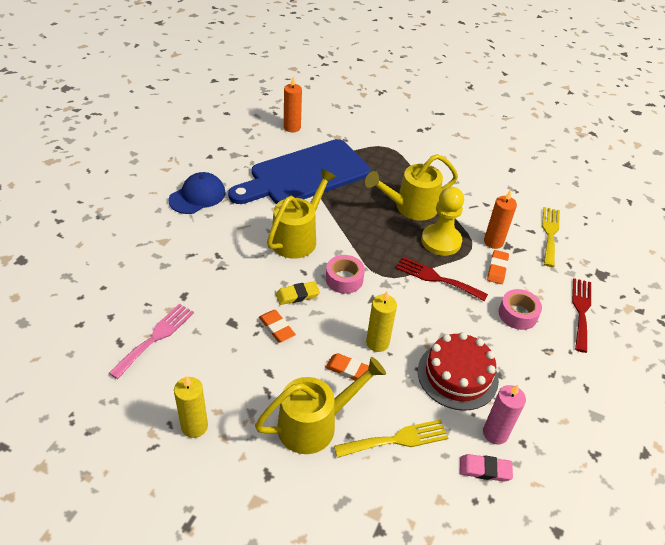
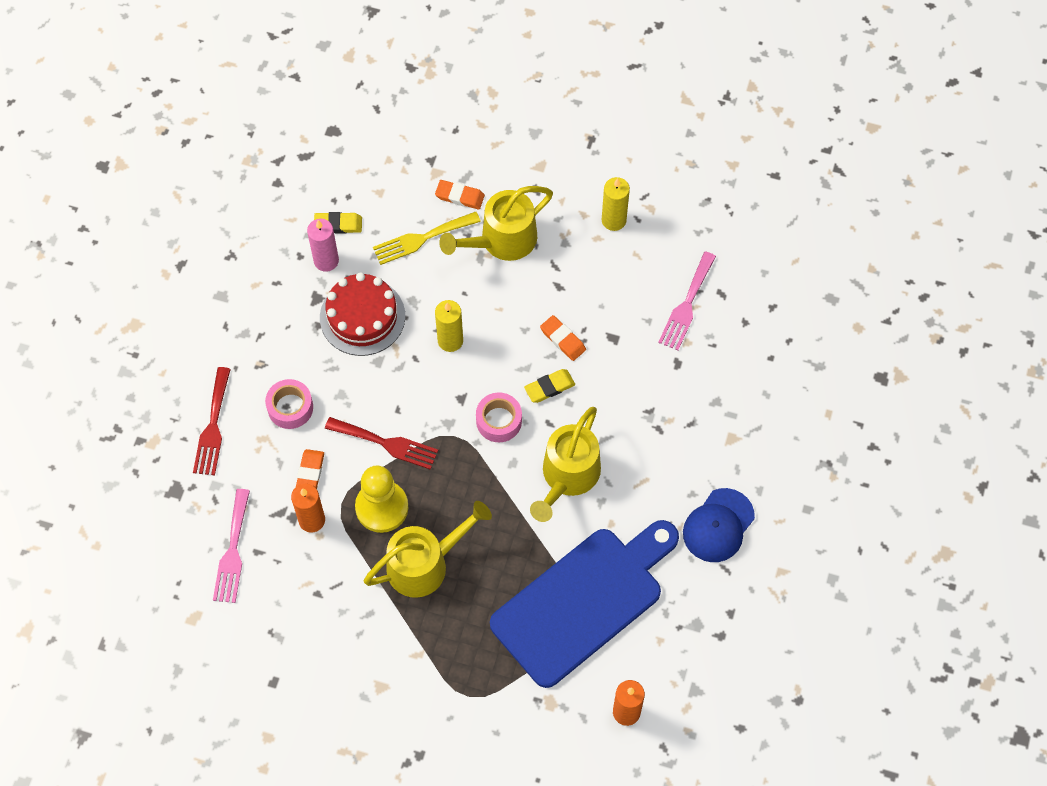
camera: 175 degrees right, 20 degrees up
orange eraser [325,353,369,380] -> orange eraser moved to [435,180,485,209]
pink eraser [460,454,513,482] -> yellow eraser [314,212,362,233]
yellow fork [542,207,560,267] -> pink fork [213,489,250,603]

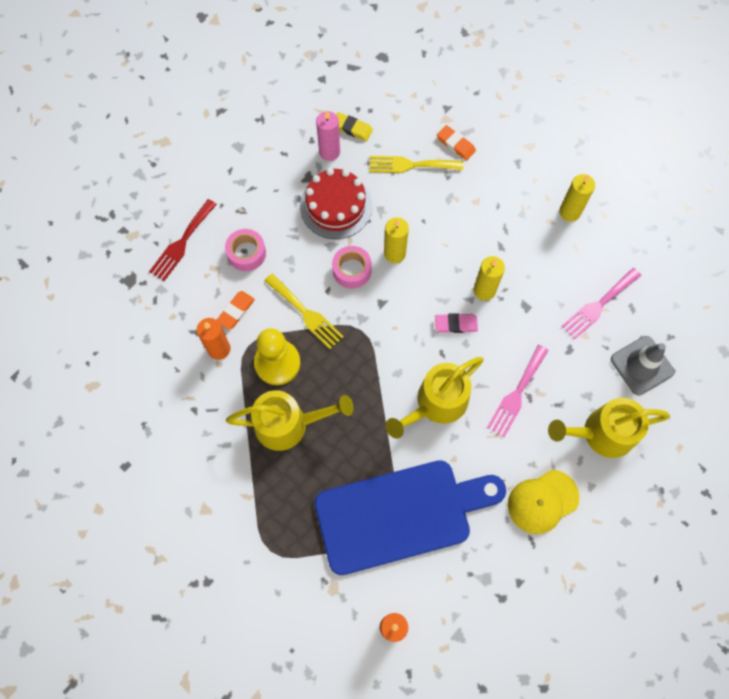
camera: 25 degrees right, 5 degrees up
pink fork [213,489,250,603] -> pink fork moved to [487,345,549,437]
red fork [325,417,438,470] -> yellow fork [264,273,344,349]
yellow watering can [439,186,553,261] -> yellow watering can moved to [548,398,670,458]
pink tape [476,393,522,442] -> pink tape moved to [332,246,372,289]
yellow eraser [524,369,575,403] -> pink eraser [435,313,478,333]
orange eraser [540,315,586,361] -> yellow candle [474,256,505,301]
blue cap [683,488,755,562] -> yellow cap [508,470,580,534]
none -> grey traffic cone [611,336,675,395]

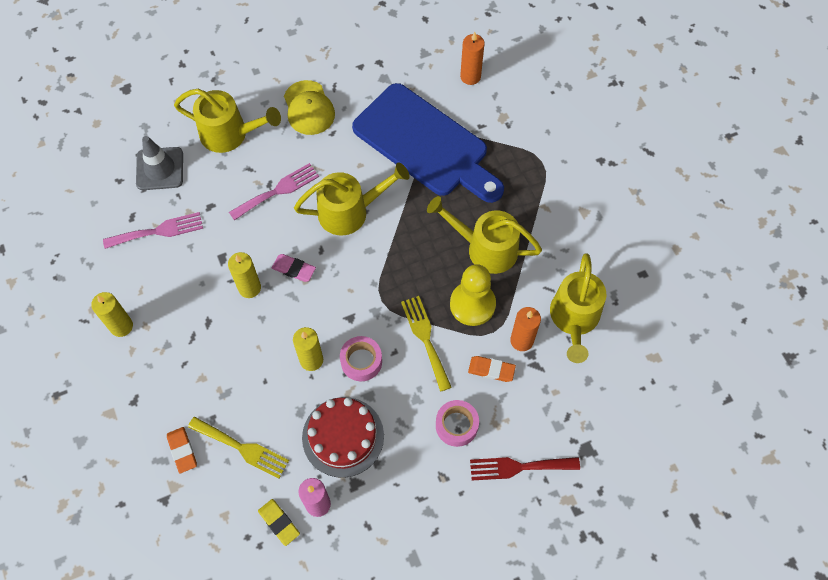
camera: 155 degrees left, 5 degrees down
red fork [149,199,217,281] -> red fork turned 150 degrees counterclockwise [470,457,580,481]
orange eraser [217,291,255,330] -> orange eraser turned 45 degrees clockwise [468,356,516,382]
blue cutting board [315,460,506,575] -> blue cutting board turned 150 degrees counterclockwise [352,83,504,203]
yellow cap [508,470,580,534] -> yellow cap turned 75 degrees clockwise [284,80,335,135]
none -> yellow watering can [550,253,606,363]

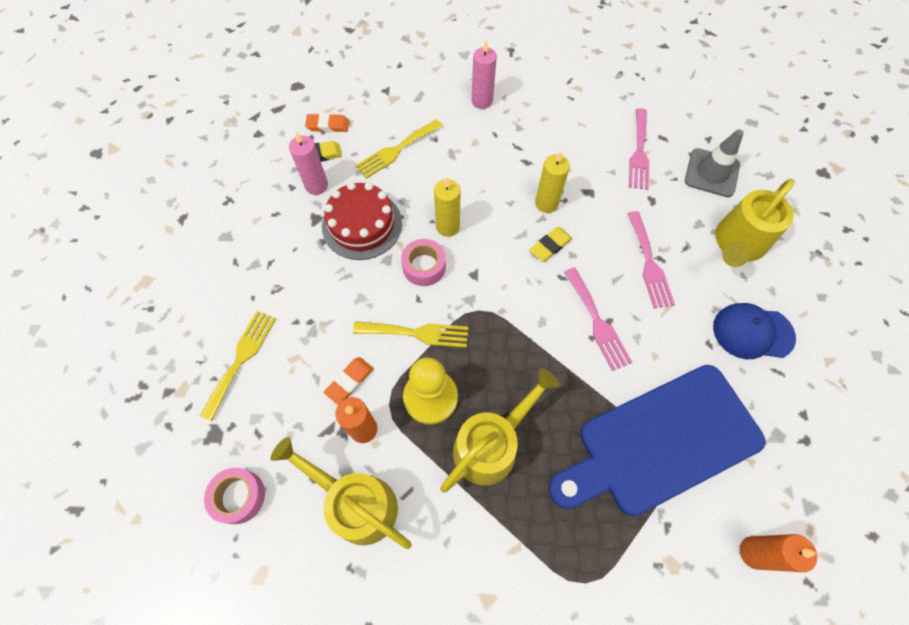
camera: 115 degrees right, 0 degrees up
yellow candle [91,292,133,337] -> none
orange eraser [167,427,197,473] -> orange eraser moved to [305,113,349,132]
pink eraser [272,254,316,282] -> yellow eraser [530,227,572,262]
yellow cap [284,80,335,135] -> blue cap [713,303,796,359]
yellow watering can [294,163,410,236] -> pink fork [564,267,632,371]
pink tape [436,400,479,447] -> pink tape moved to [204,468,265,524]
red fork [470,457,580,481] -> yellow fork [200,311,276,421]
none -> pink candle [472,41,497,109]

